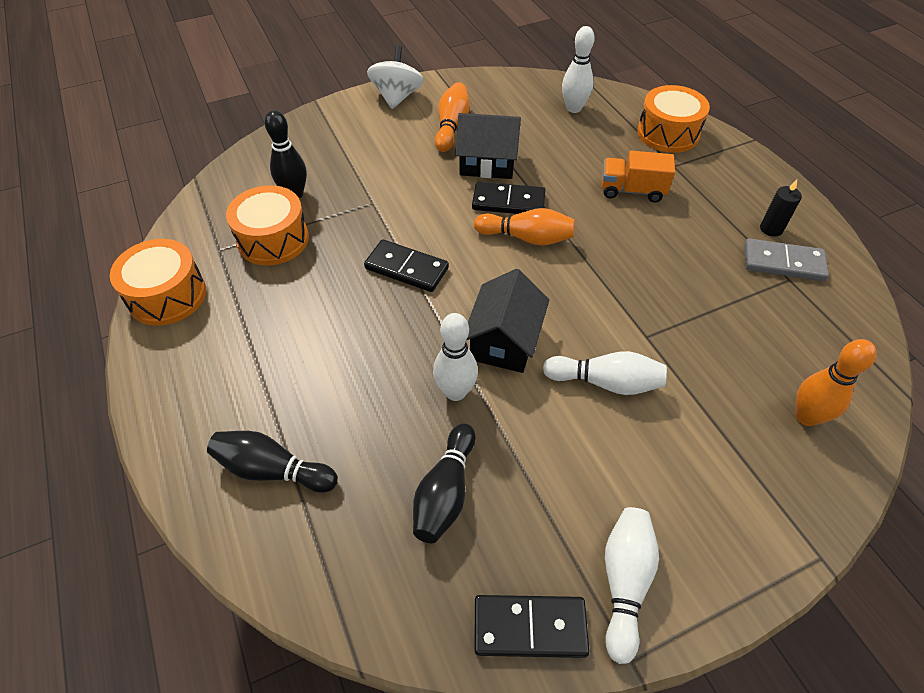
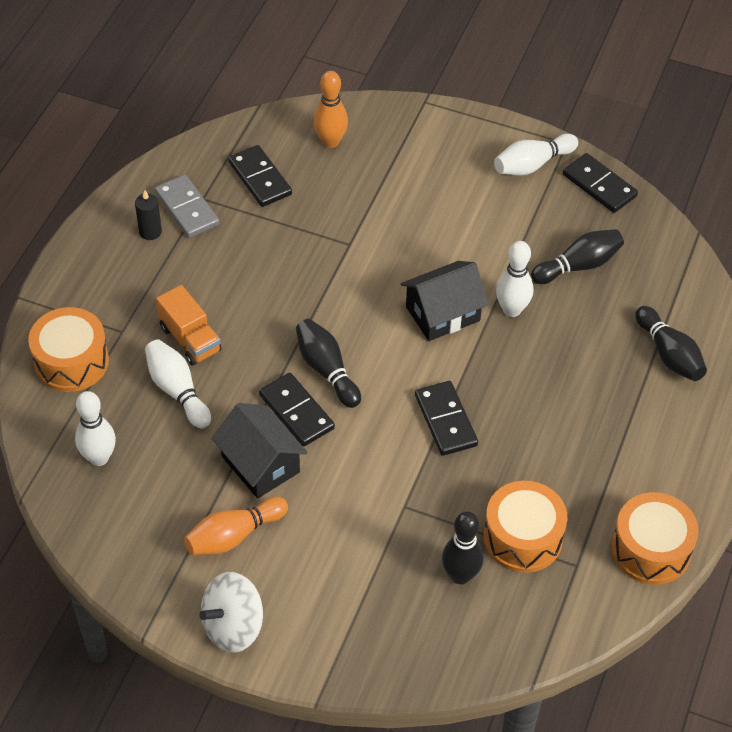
camera: 135 degrees left, 0 degrees up
orange bowling pin [474,208,575,246] -> black bowling pin [296,319,361,408]
white bowling pin [543,351,667,395] -> white bowling pin moved to [145,339,211,428]
none -> black domino [228,145,292,207]

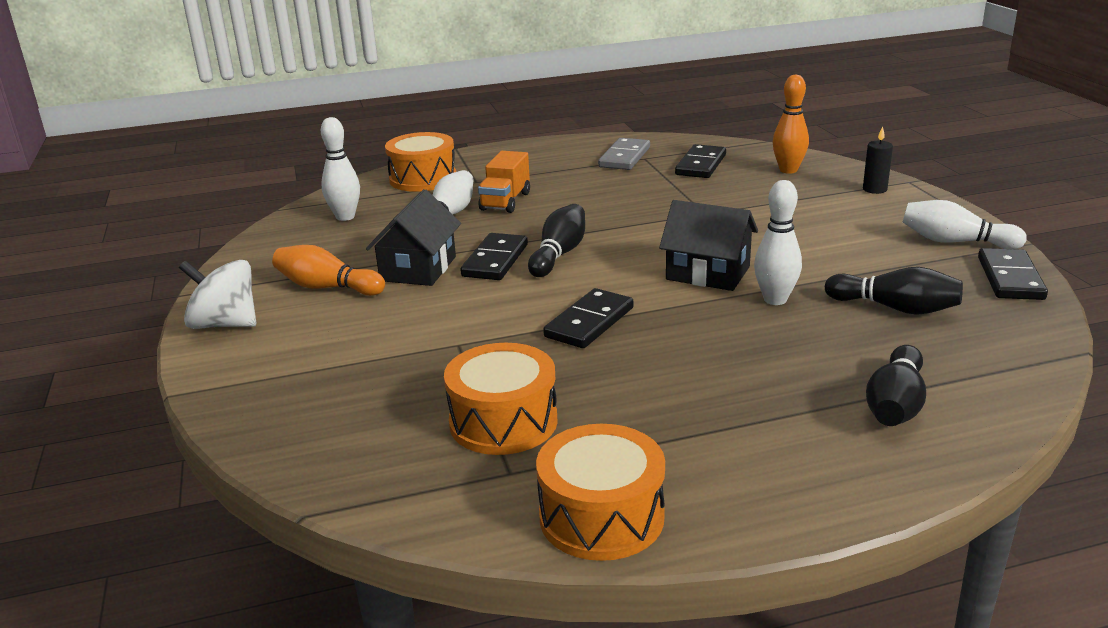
camera: 55 degrees right, 25 degrees down
black candle [135,190,162,240] -> black candle moved to [863,127,893,194]
black bowling pin [442,511,484,584] -> none

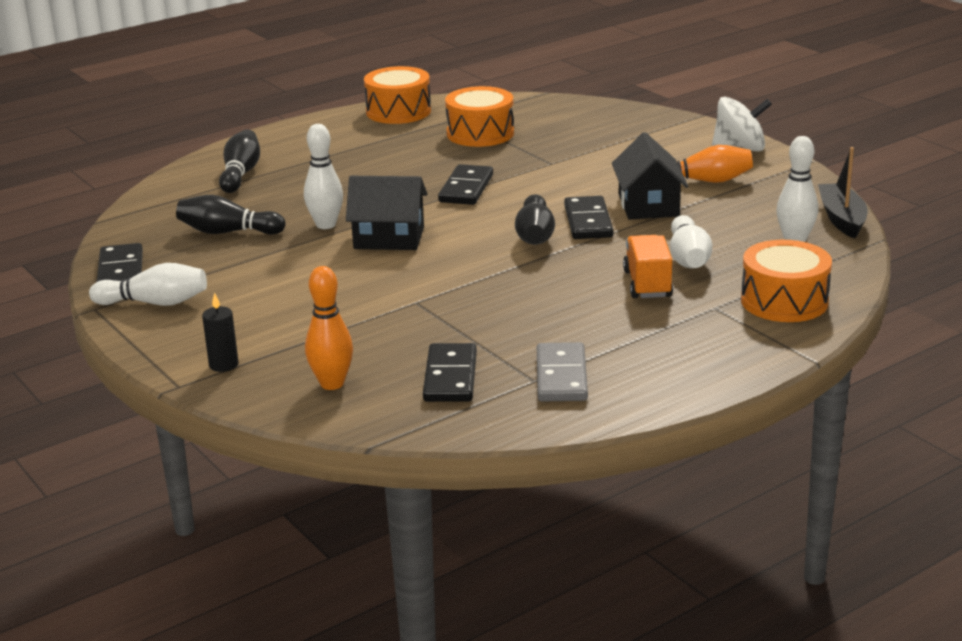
camera: 160 degrees right, 0 degrees up
none -> black boat [818,147,868,239]

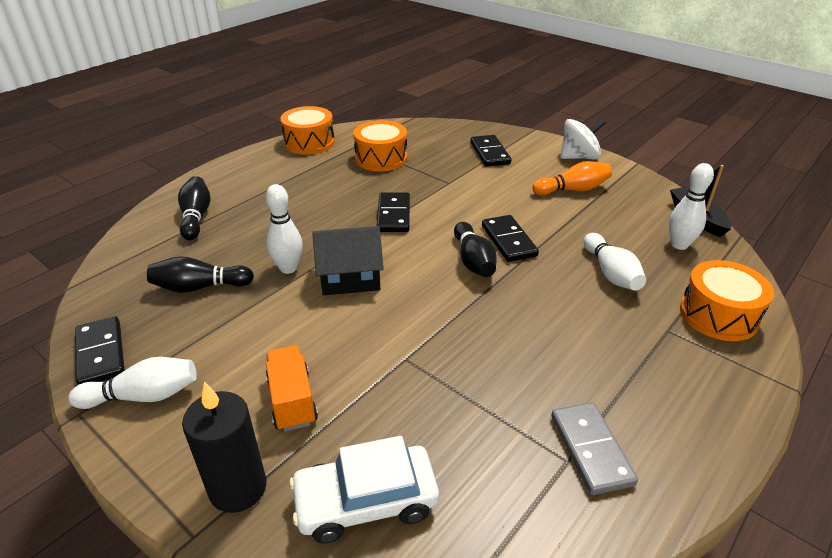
camera: 15 degrees left, 10 degrees up
black candle [202,293,239,372] -> black candle [182,381,267,513], size x1.78
orange bowling pin [305,266,353,390] -> white car [289,436,439,544]
black domino [423,343,477,402] -> black domino moved to [470,135,511,167]
black house [612,132,689,220] -> none
orange truck [623,235,673,298] -> orange truck moved to [266,345,318,431]

